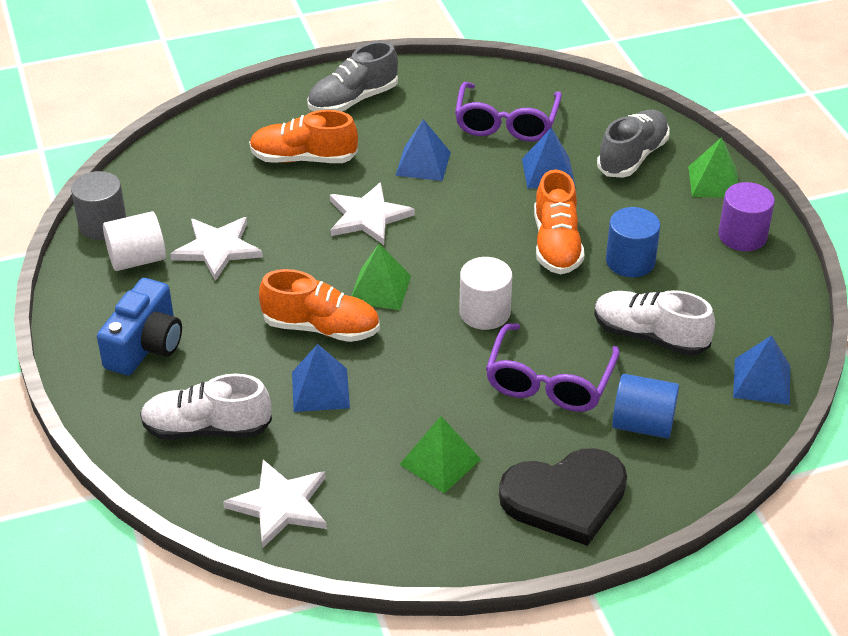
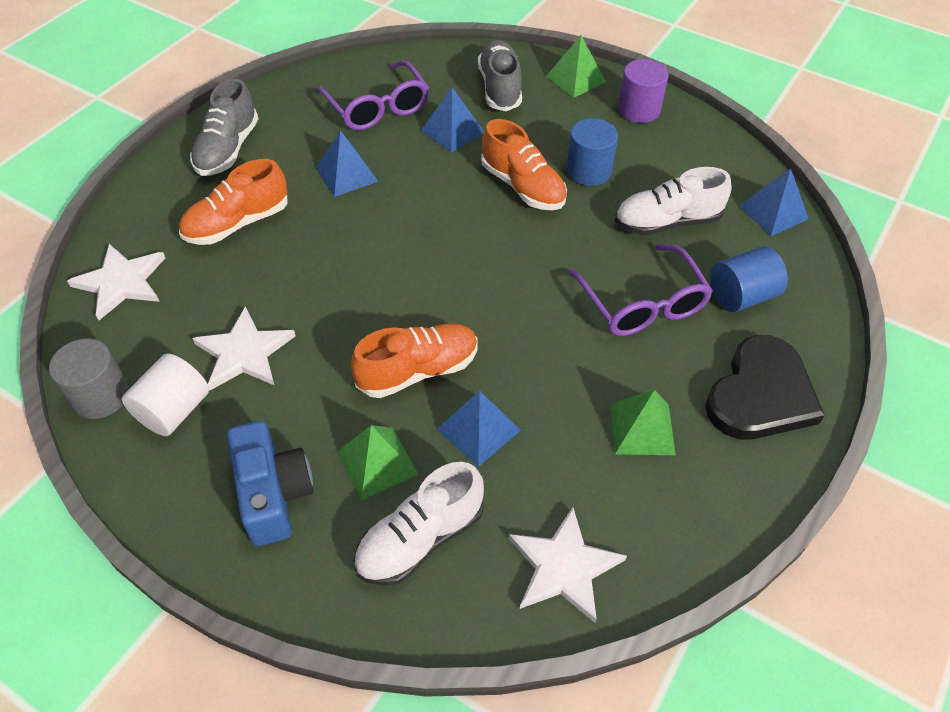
camera: 40 degrees left, 10 degrees up
white star [330,182,415,245] -> white star moved to [67,244,165,320]
green pyramid [351,244,411,310] -> green pyramid moved to [337,425,418,500]
white cylinder [459,257,512,330] -> none

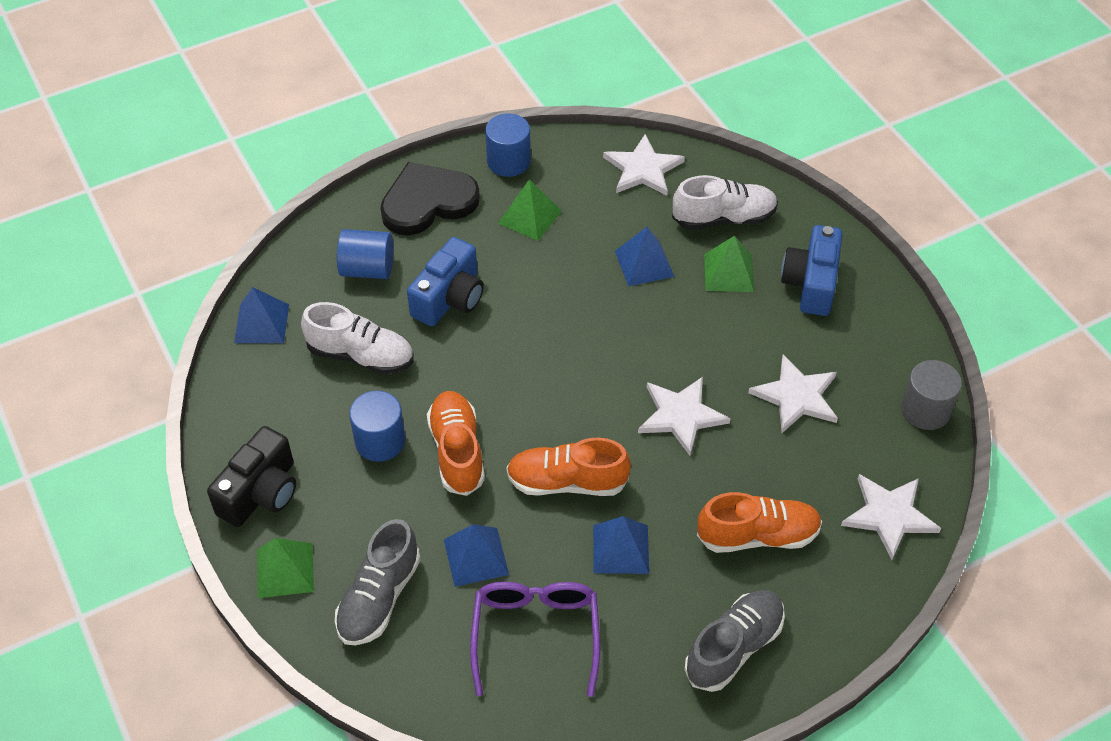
camera: 150 degrees left, 0 degrees up
white cylinder [122,353,209,436] -> none
orange shoe [351,323,478,398] -> orange shoe moved to [506,438,631,496]
purple glasses [568,244,713,336] -> blue camera [407,237,484,326]
purple cylinder [618,59,669,123] -> black camera [207,426,296,527]
none -> blue cylinder [485,113,531,177]
none -> white star [638,377,731,456]

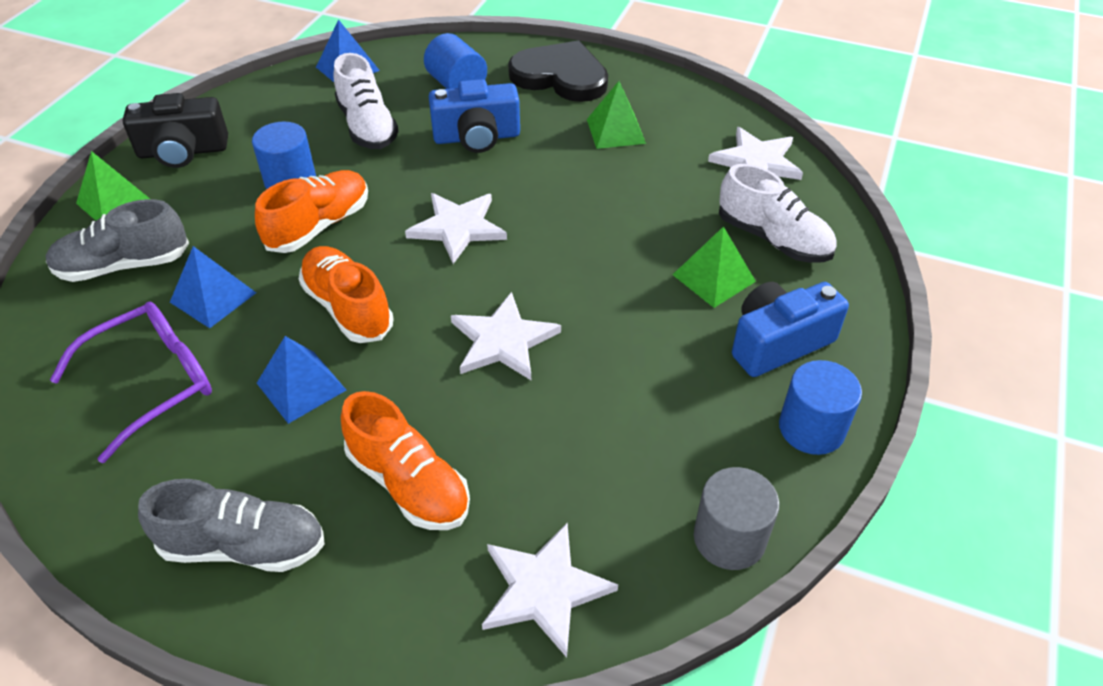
camera: 50 degrees right, 5 degrees down
blue cylinder [485,113,531,177] -> blue cylinder moved to [779,360,862,455]
blue pyramid [615,227,674,286] -> none
white star [748,355,838,433] -> white star moved to [405,193,507,264]

